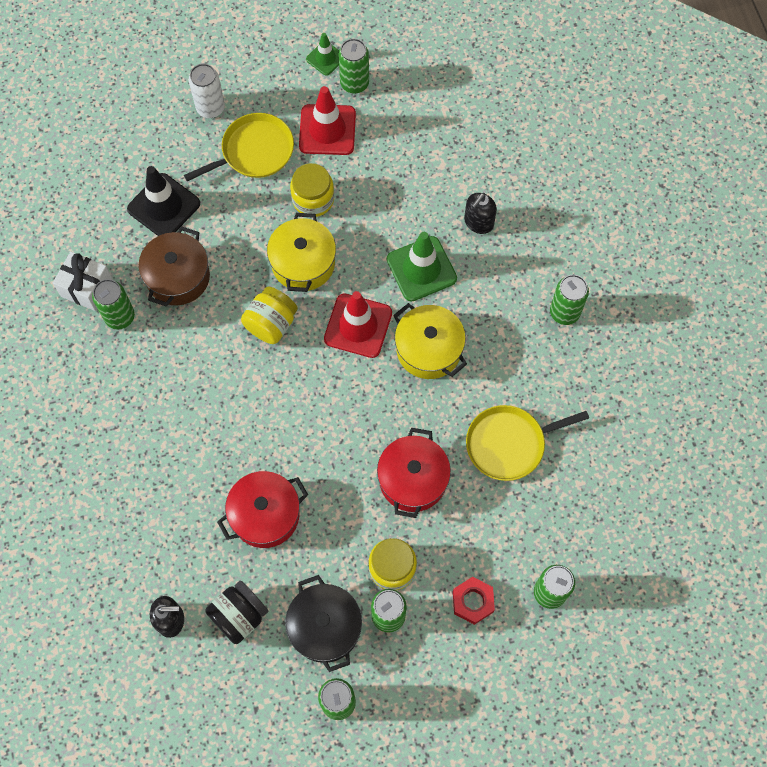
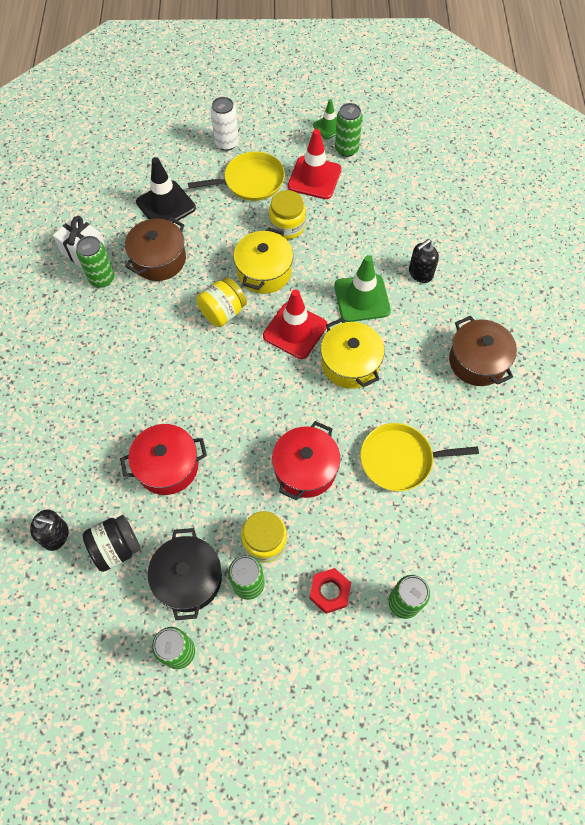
camera: 15 degrees right, 5 degrees down
green can [550,275,589,325] -> brown pot [449,316,517,386]

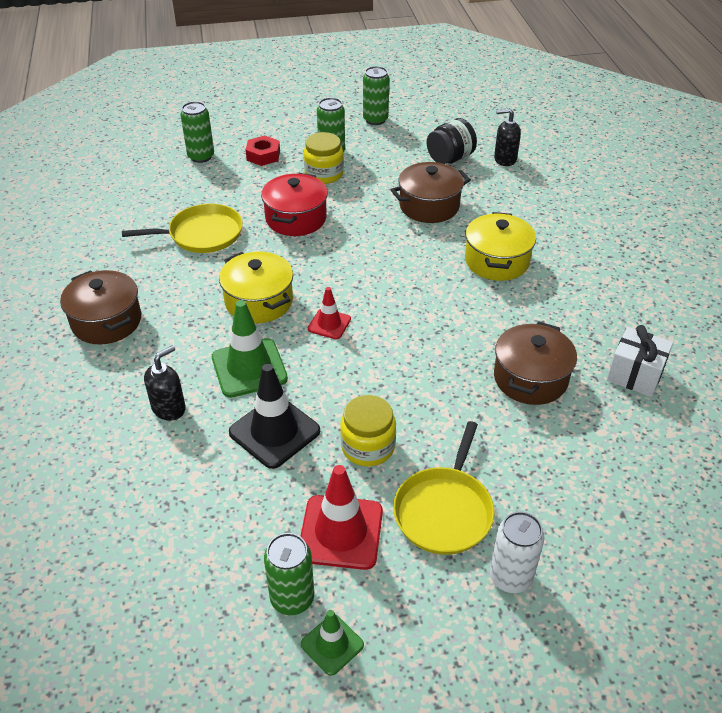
camera: 170 degrees right, 20 degrees down
green can [76,236,114,288] -> none
red pot [120,424,207,495] -> brown pot [391,162,471,223]
black traffic cone [136,157,196,223] -> black traffic cone moved to [229,364,320,469]
black pot [148,528,222,620] -> none
yellow pan [188,151,285,201] -> yellow pan turned 45 degrees counterclockwise [393,421,494,555]
yellow jar [196,277,247,327] -> none
yellow pot [233,227,293,294] -> yellow pot moved to [465,212,536,281]
red traffic cone [263,289,327,359] -> red traffic cone [308,287,351,339], size x0.57

